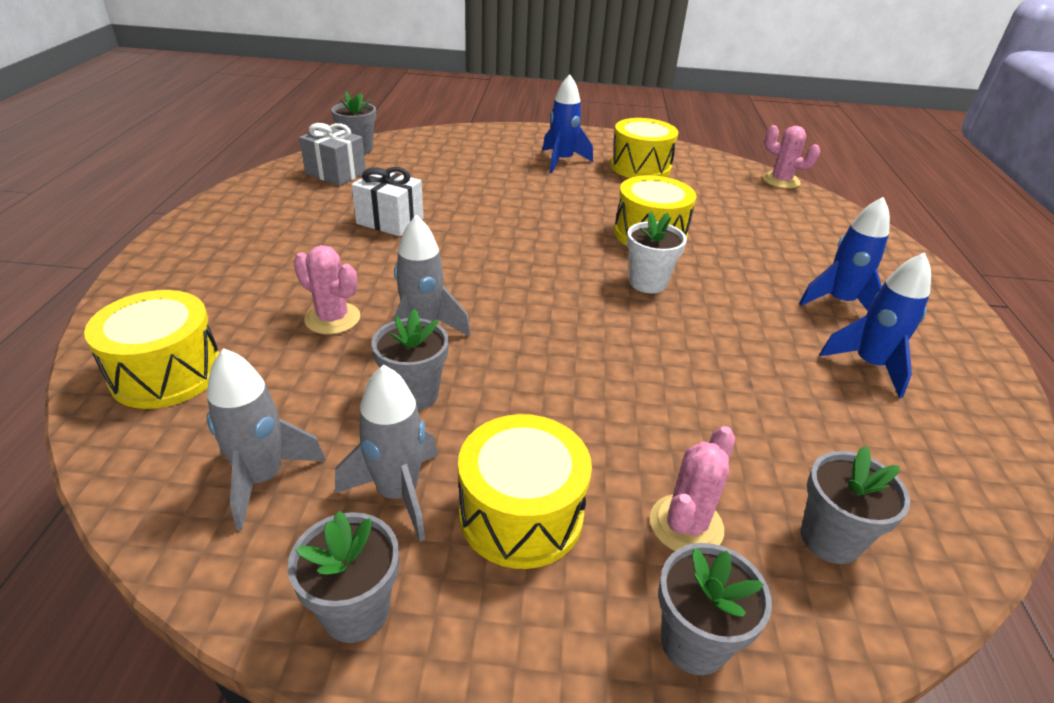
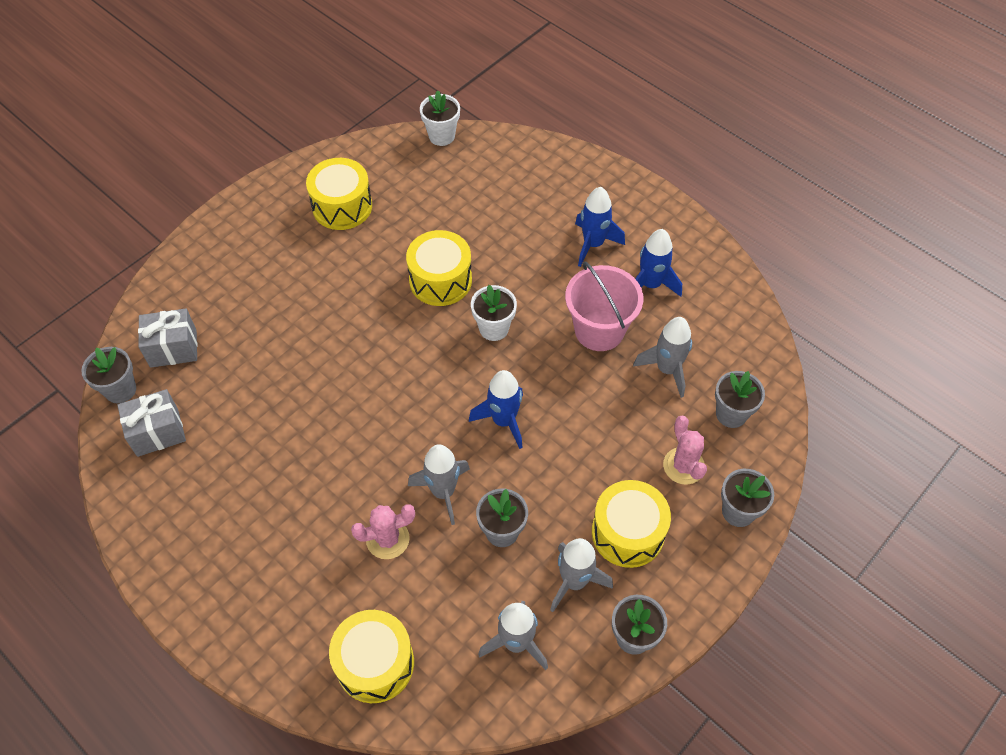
camera: 50 degrees left, 20 degrees up
white gift [351,167,424,237] -> none
blue rocket [542,74,593,173] -> blue rocket moved to [469,370,523,449]
pink cactus [763,125,820,189] -> white flower pot [420,90,460,146]
none -> grey gift [138,309,197,368]
none -> pink bucket [565,261,644,351]
none -> grey rocket [633,317,692,398]

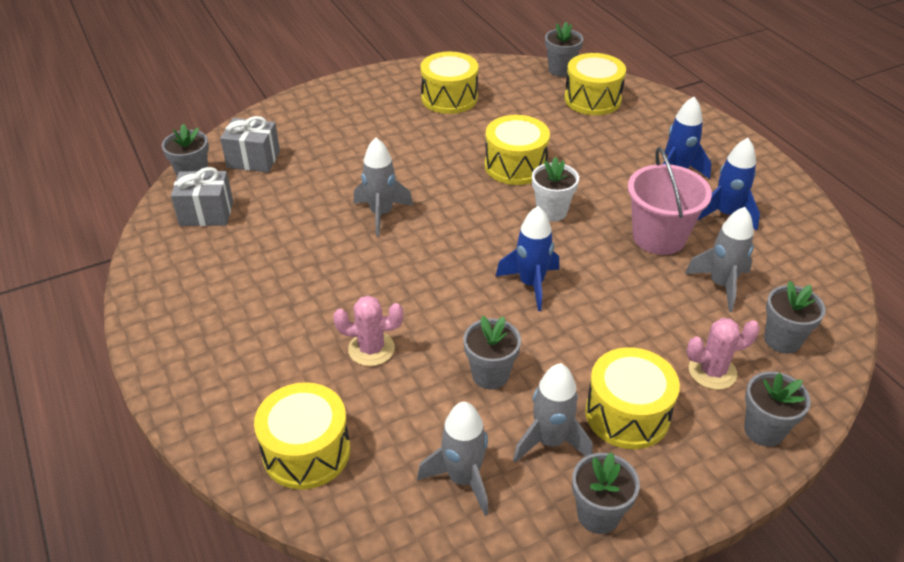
camera: 20 degrees right, 15 degrees down
grey rocket [408,444,470,525] -> grey rocket moved to [353,138,413,237]
white flower pot [420,90,460,146] -> grey flower pot [545,22,583,77]
pink cactus [663,416,707,485] -> pink cactus turned 75 degrees clockwise [687,318,760,390]
none -> yellow drum [564,53,626,115]

